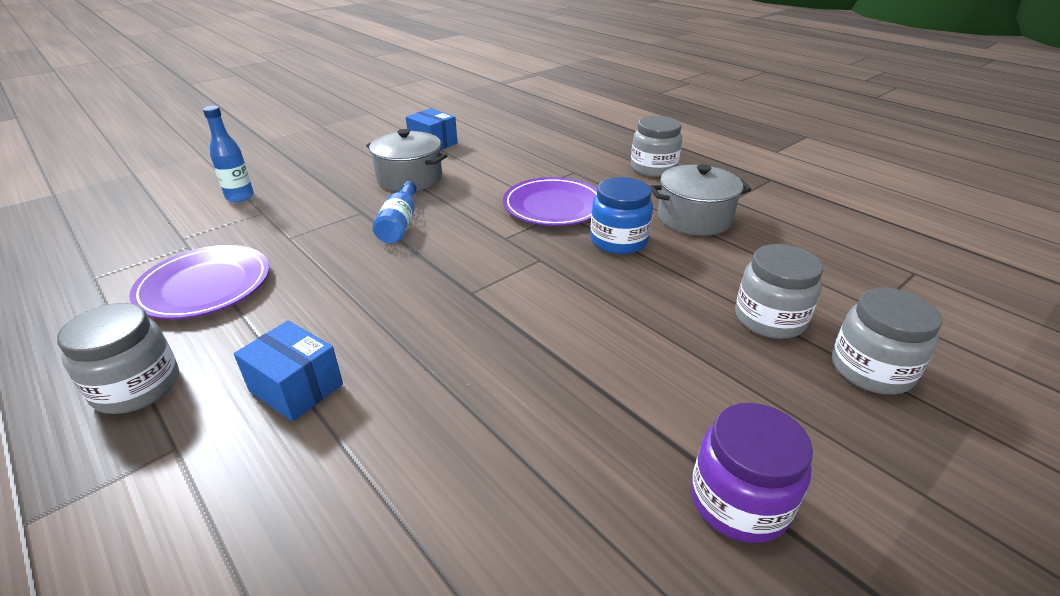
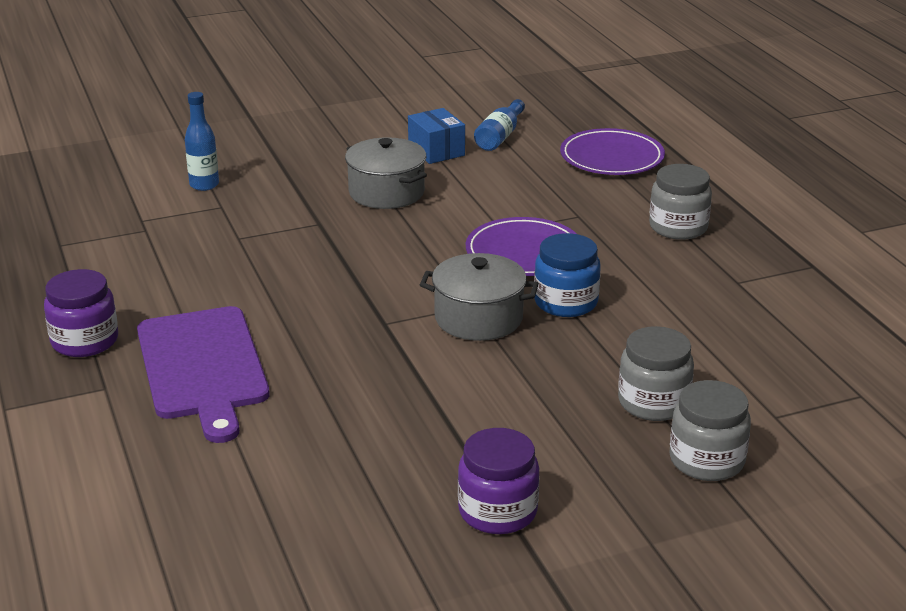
camera: 20 degrees right, 5 degrees down
grey jar [57,303,179,414] -> purple jar [44,269,118,357]
purple plate [129,245,269,319] -> purple plate moved to [560,128,665,175]
blue box [234,321,343,422] -> purple cutting board [137,306,270,443]
blue bottle [373,181,417,243] -> blue bottle moved to [474,99,525,151]
grey pot [650,164,752,236] -> grey pot moved to [420,253,539,341]

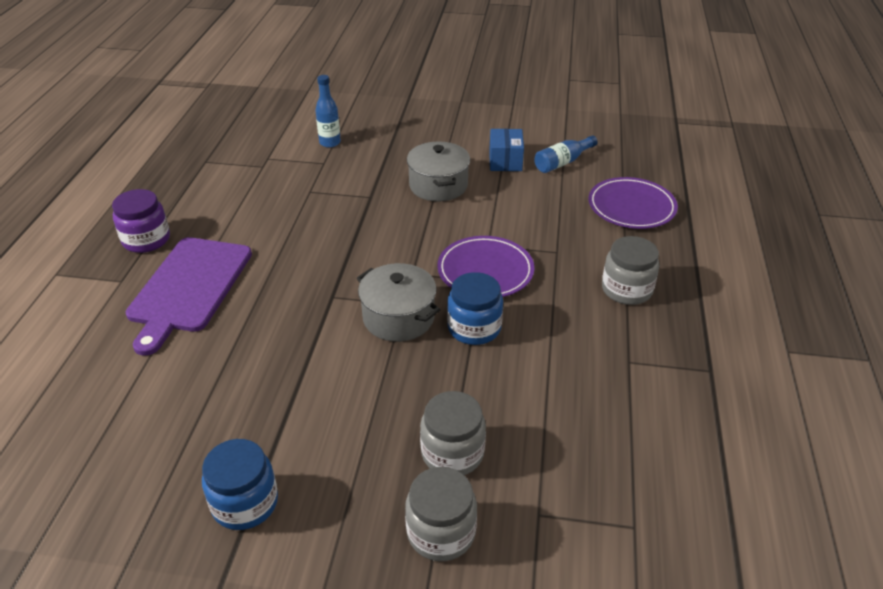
camera: 30 degrees right, 10 degrees up
purple jar [458,428,540,534] -> blue jar [202,439,278,530]

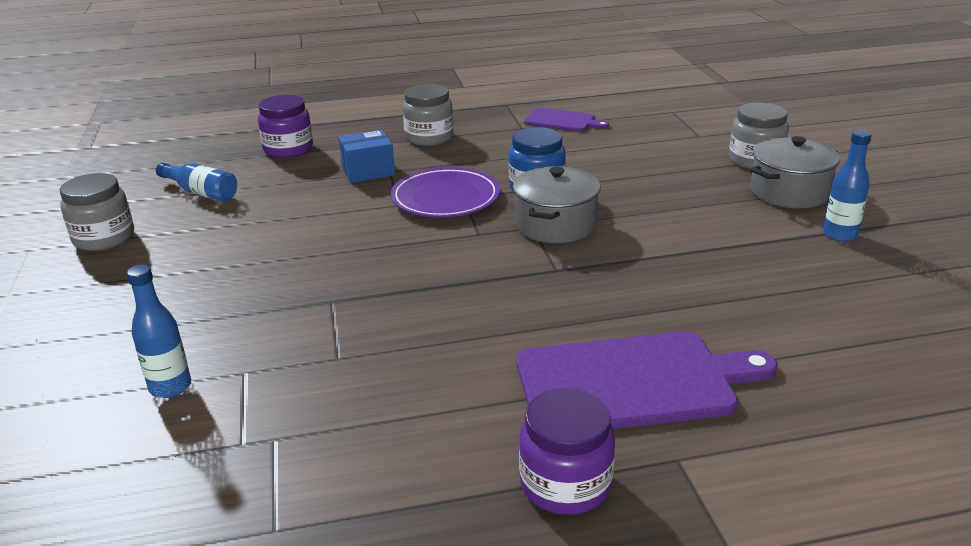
camera: 110 degrees left, 10 degrees down
blue jar [202,439,278,530] -> blue bottle [823,130,871,242]
grey pot [407,141,470,202] -> grey pot moved to [750,136,840,209]
grey jar [420,391,486,475] -> grey jar moved to [60,173,134,251]
blue box [489,129,524,171] -> blue box moved to [338,130,395,183]
purple plate [589,177,678,229] -> purple jar [258,95,313,158]
none -> purple cutting board [524,108,609,132]

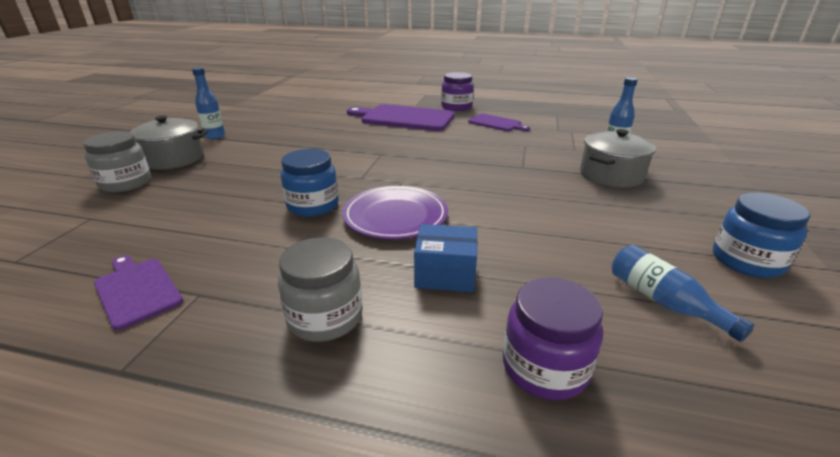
camera: 155 degrees left, 0 degrees up
grey jar [60,173,134,251] -> blue jar [713,193,811,278]
grey pot [513,166,601,243] -> grey pot moved to [580,129,656,188]
none -> purple cutting board [468,114,530,131]

